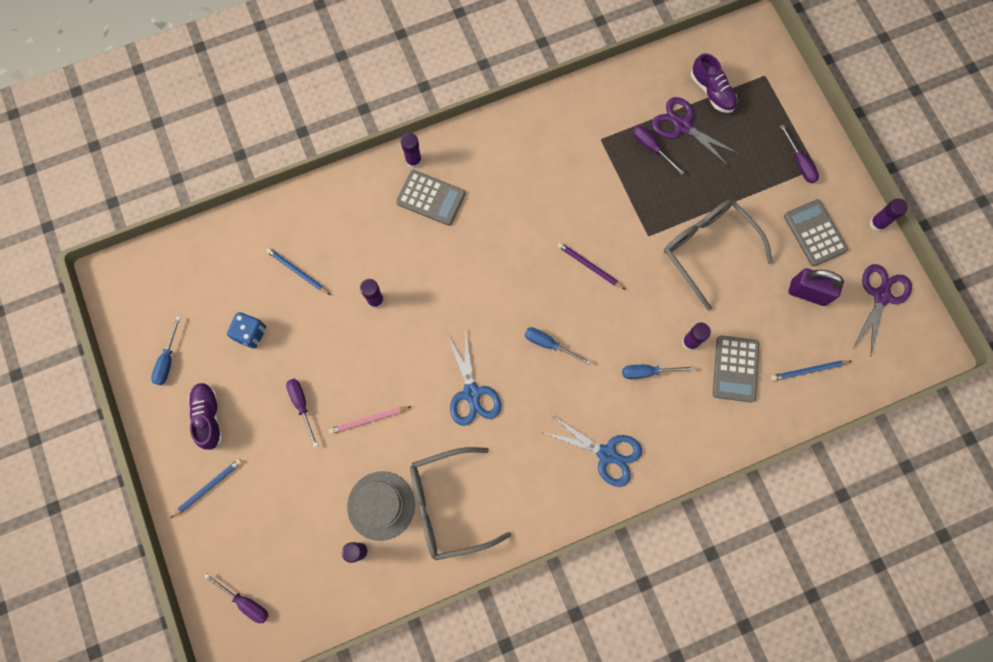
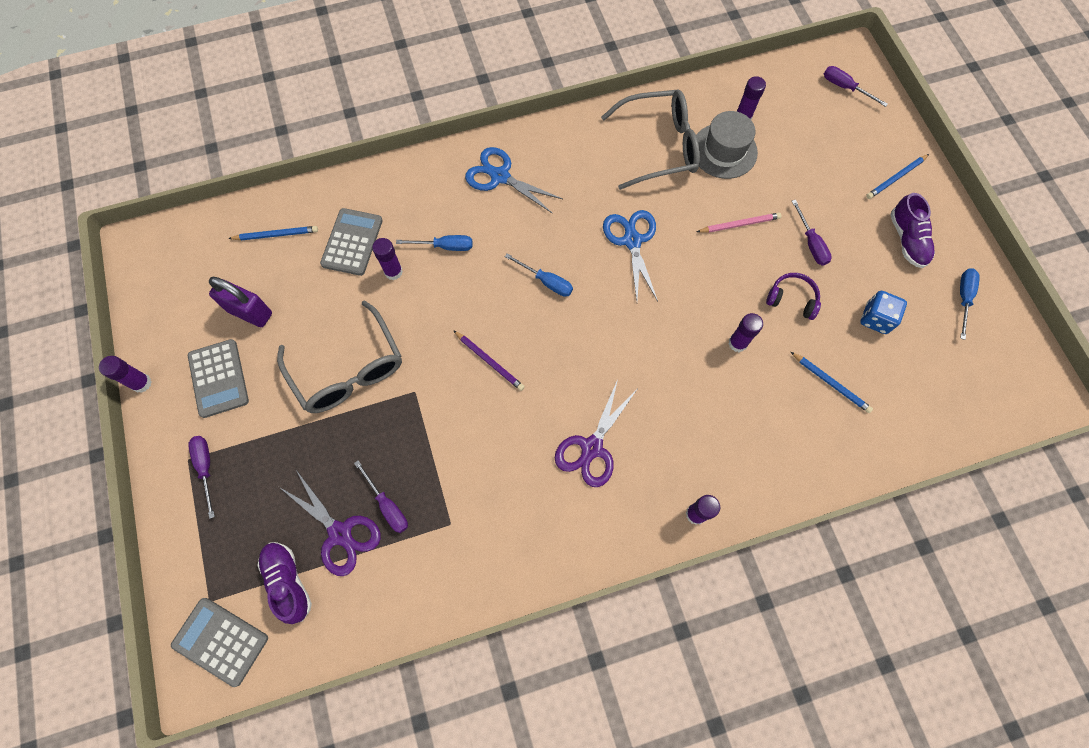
camera: 175 degrees left, 5 degrees down
grey calculator [396,170,465,226] -> grey calculator moved to [171,598,268,687]
purple scissors [853,264,912,356] -> purple scissors moved to [555,379,637,487]
none -> purple headphones [766,273,821,320]

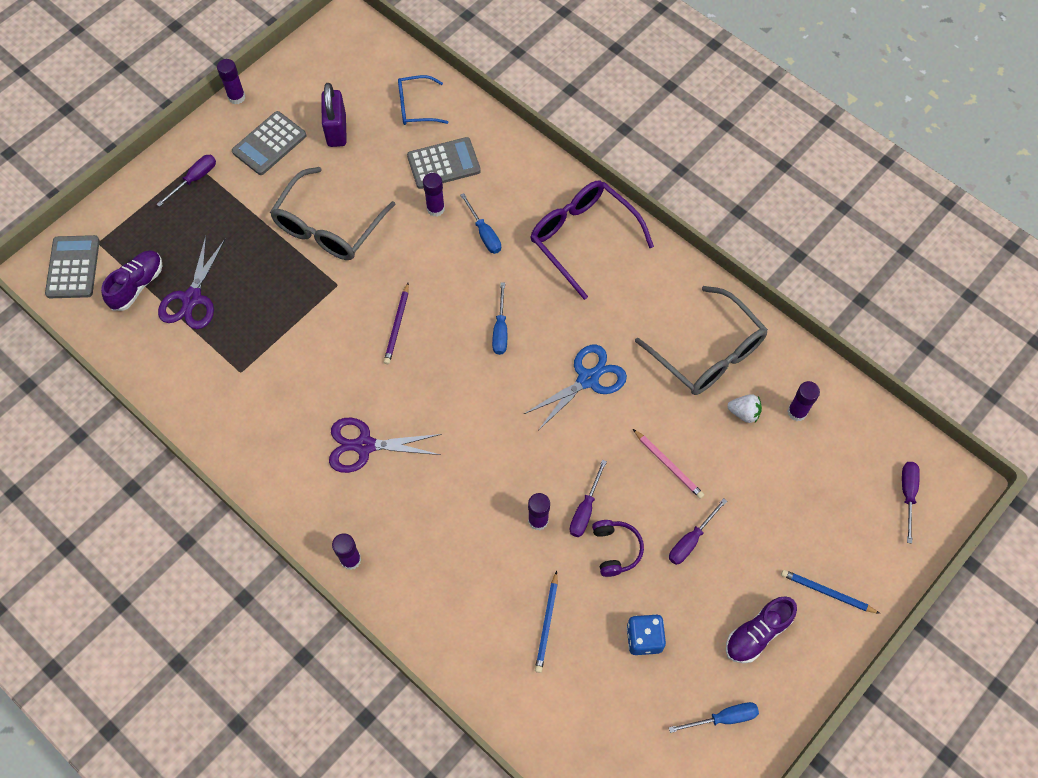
camera: 60 degrees right, 5 degrees down
blue pencil [228,226,318,241] -> blue glasses [398,75,448,125]
purple screwdriver [354,460,408,533] -> purple screwdriver moved to [570,460,607,537]
blue scissors [465,147,563,214] -> purple glasses [530,180,654,300]
grey hat [696,111,758,179] -> white strawberry [727,394,762,423]

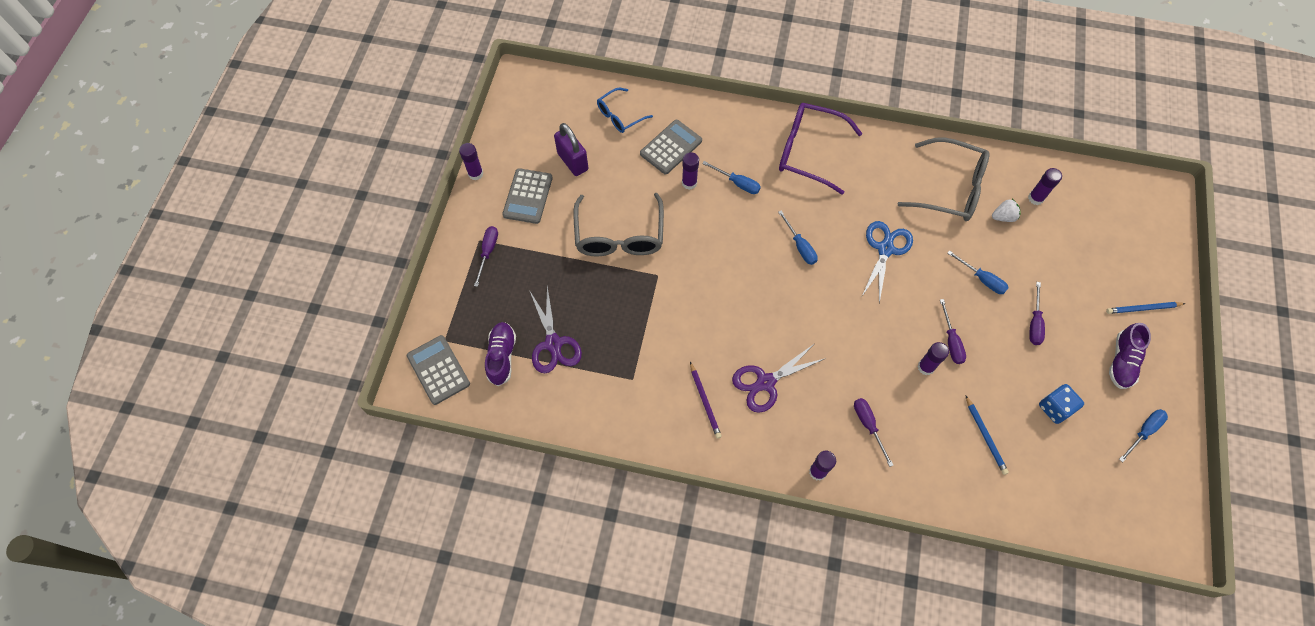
camera: 30 degrees left, 0 degrees up
purple pencil [384,283,409,364] -> purple pencil moved to [690,362,722,439]
purple headphones [592,520,644,577] -> none
pink pencil [633,429,704,499] -> blue screwdriver [947,251,1009,294]
purple screwdriver [902,462,920,543] -> purple screwdriver moved to [854,398,893,467]

